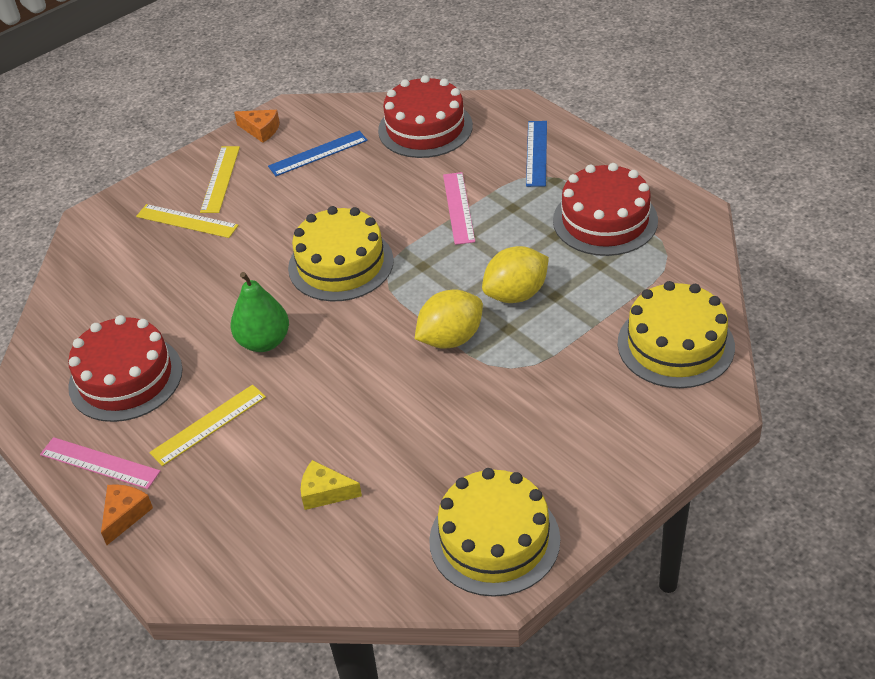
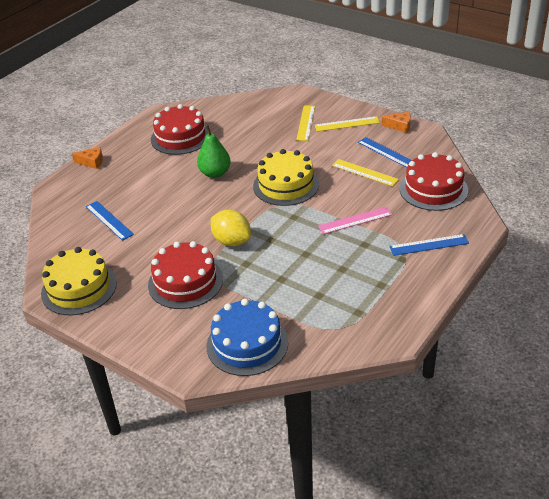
camera: 75 degrees right, 5 degrees down
pink ruler [40,437,160,489] -> none
yellow ruler [150,385,266,466] -> yellow ruler moved to [332,159,399,186]
orange cheese [234,110,280,143] -> orange cheese turned 90 degrees counterclockwise [382,112,411,133]
yellow cheese [301,460,362,510] -> blue ruler [86,201,134,241]
yellow lemon [482,246,549,303] -> none
red cake [553,163,658,256] -> red cake moved to [148,241,223,309]
yellow cake [618,281,735,388] -> blue cake [207,299,288,376]

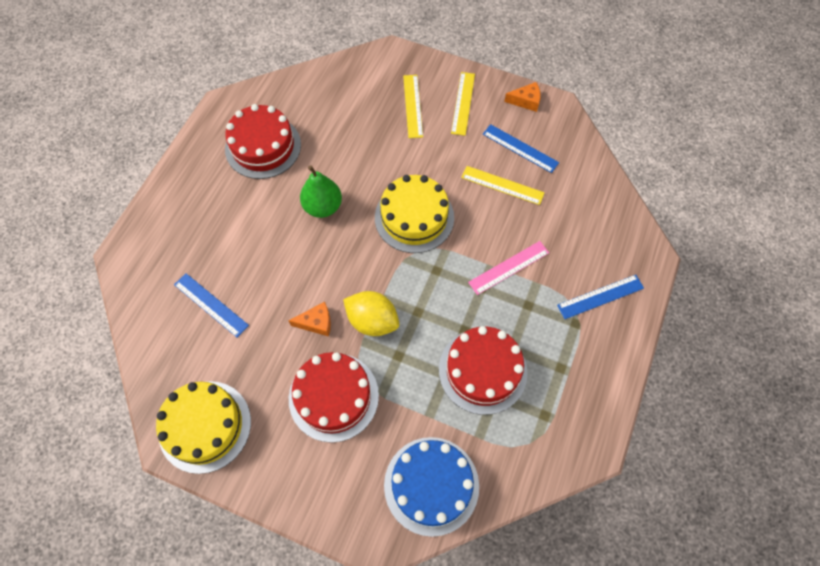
camera: 15 degrees left, 25 degrees up
orange cheese [72,147,103,169] -> orange cheese moved to [288,302,331,337]
yellow ruler [315,116,380,132] -> yellow ruler turned 60 degrees counterclockwise [451,72,475,136]
red cake [399,152,468,211] -> red cake moved to [439,326,527,415]

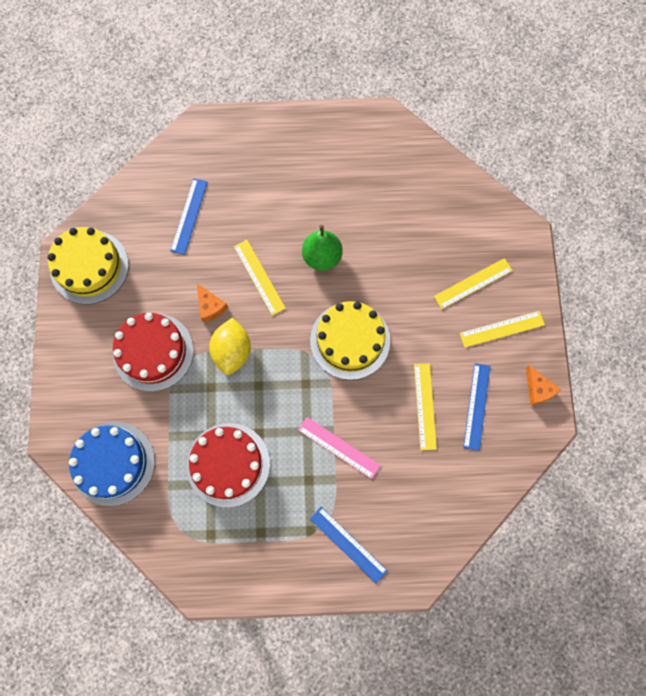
camera: 65 degrees right, 10 degrees up
red cake [225,104,301,179] -> none
none -> yellow ruler [234,240,286,316]

